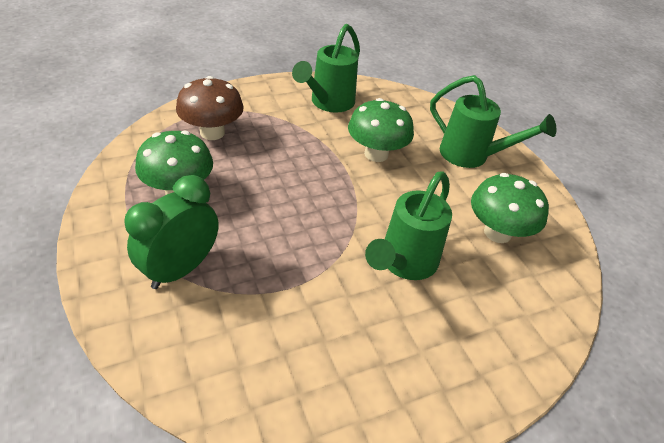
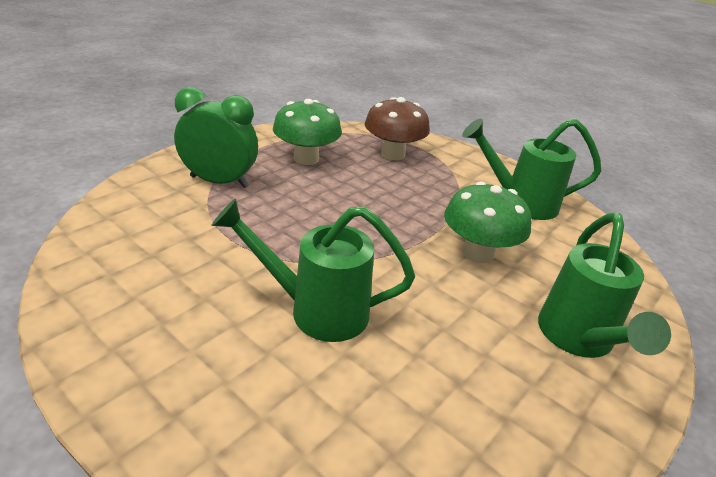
camera: 65 degrees right, 10 degrees down
green mushroom [471,173,549,243] -> none

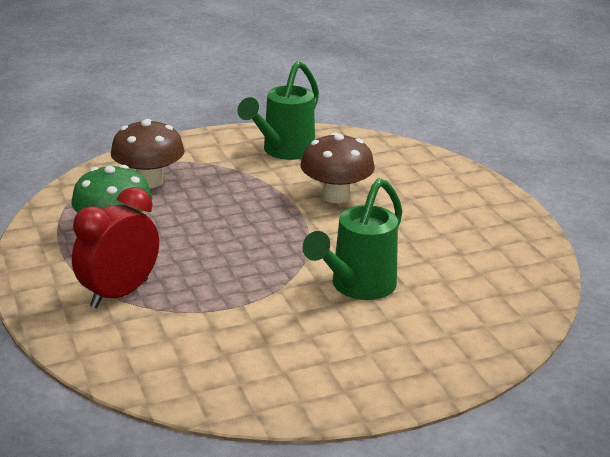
camera: 60 degrees left, 5 degrees down
green clock [174,87,258,188] -> red clock [72,187,159,308]
green mushroom [444,181,531,263] -> brown mushroom [300,132,375,203]
green watering can [538,213,671,358] -> none

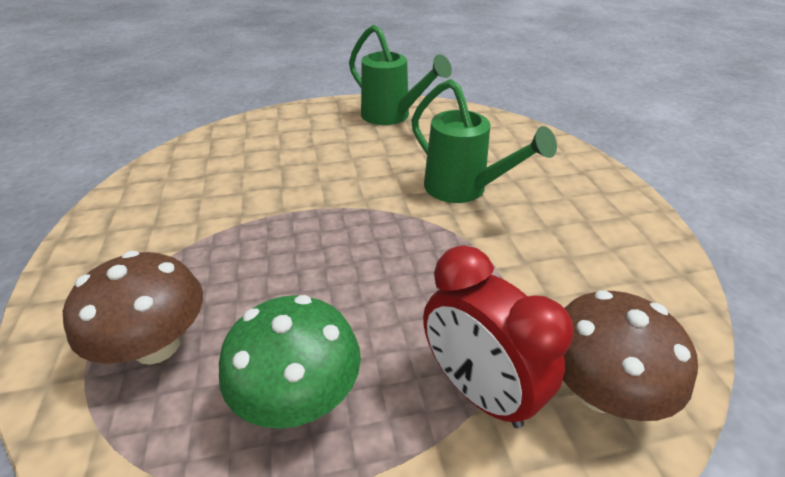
camera: 80 degrees left, 10 degrees up
green watering can [237,61,319,160] -> green watering can moved to [349,25,452,125]
brown mushroom [300,132,375,203] -> brown mushroom moved to [563,290,698,421]

